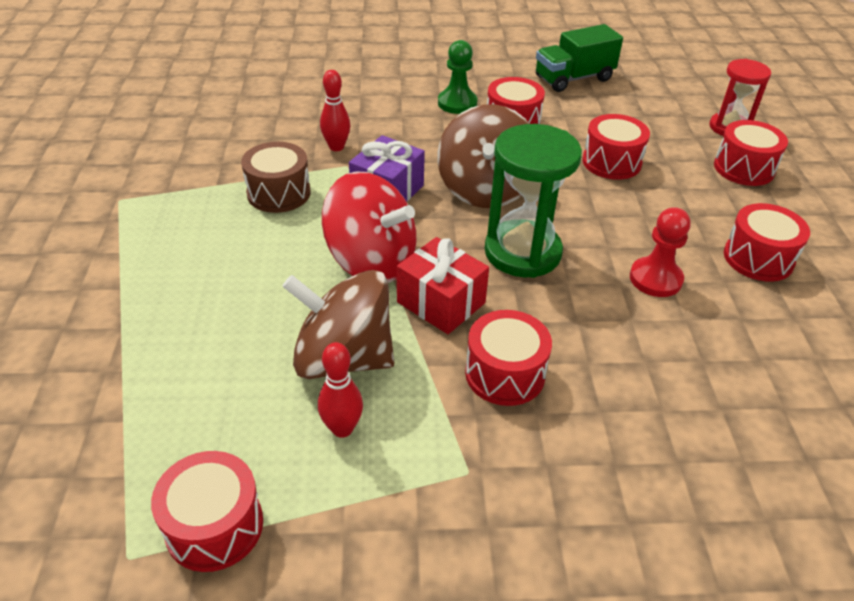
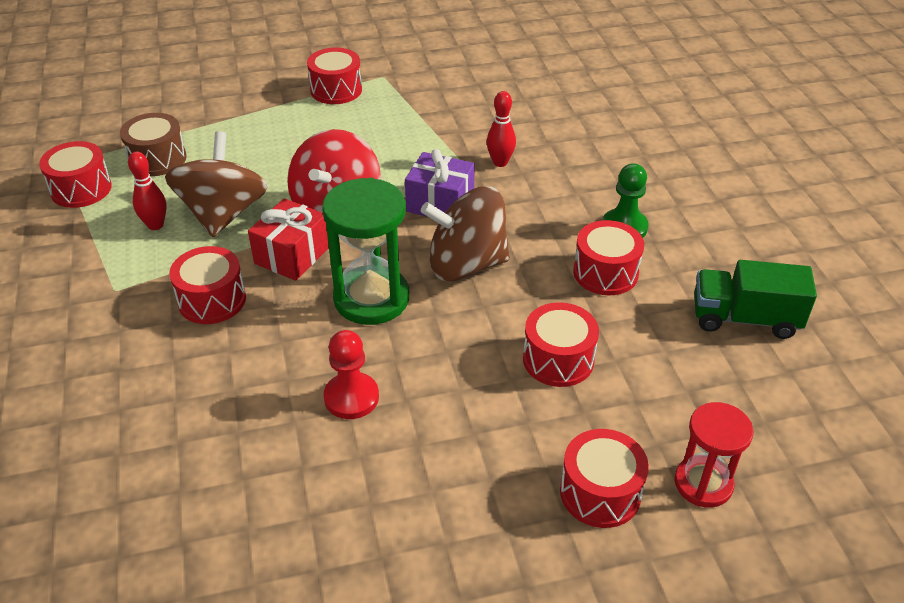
camera: 80 degrees right, 0 degrees up
brown drum [241,142,310,213] -> brown drum moved to [120,113,187,176]
green truck [536,24,623,92] -> green truck turned 45 degrees counterclockwise [694,260,817,339]
red drum [724,203,810,282] -> red drum moved to [307,48,362,104]

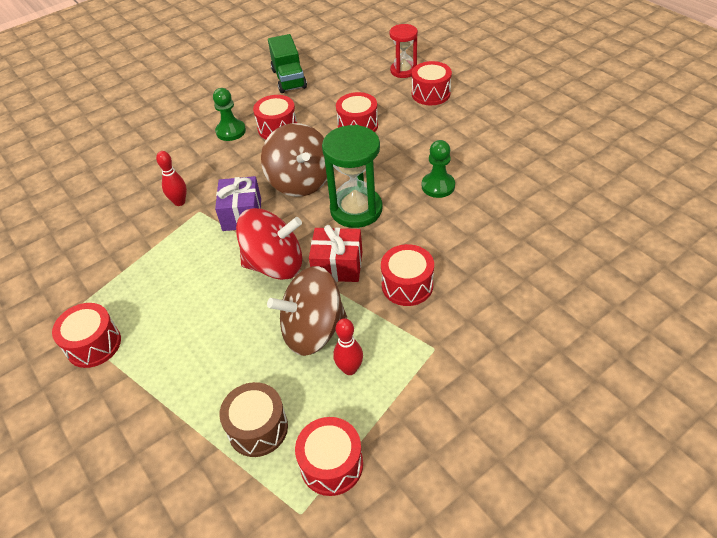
camera: 110 degrees left, 5 degrees up
red pawn [324,330,379,419] -> green pawn [422,140,455,198]

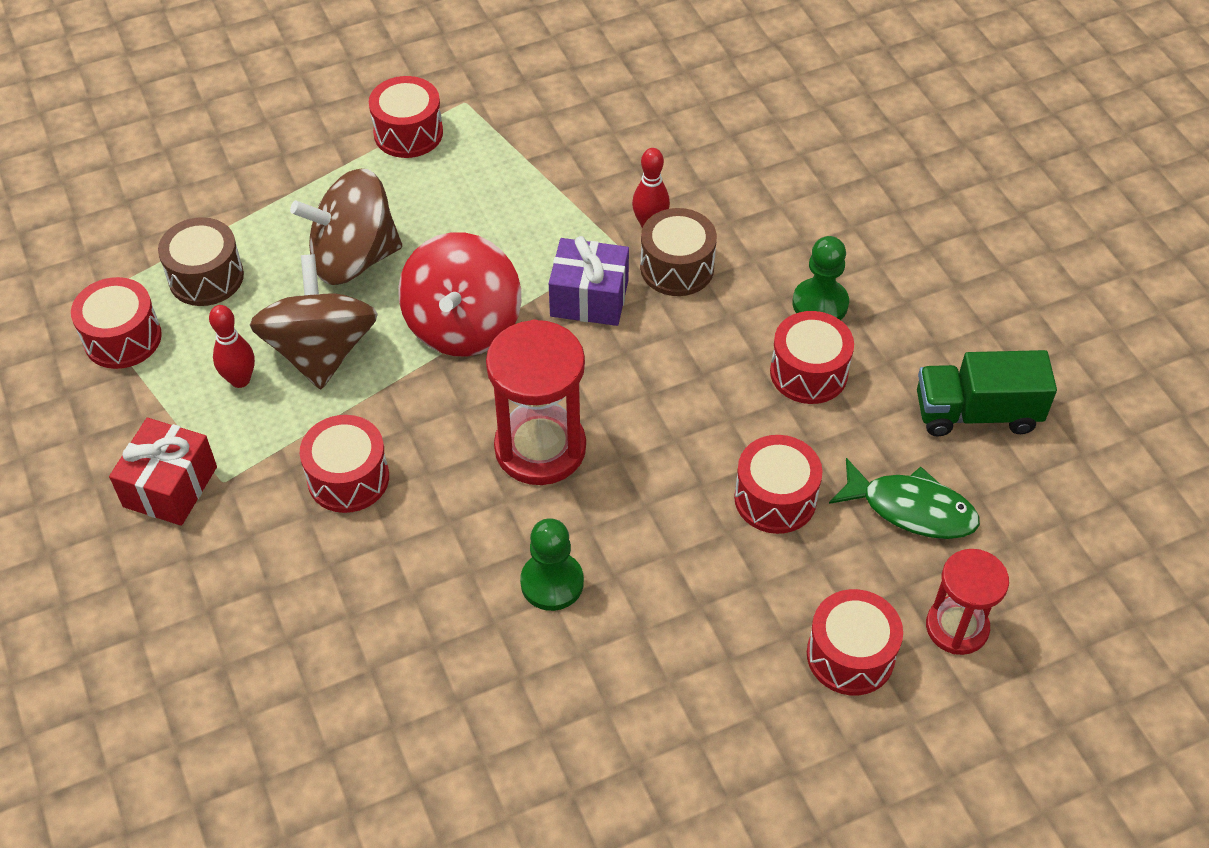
camera: 100 degrees right, 5 degrees up
brown spinning top [261,123,327,197] -> brown spinning top moved to [290,169,402,285]
red gift [309,225,362,282] -> red gift moved to [109,418,217,526]
green hourglass [322,125,383,228] -> red hourglass [486,320,586,485]
none -> brown drum [640,208,717,296]
none -> green fish [829,458,980,539]

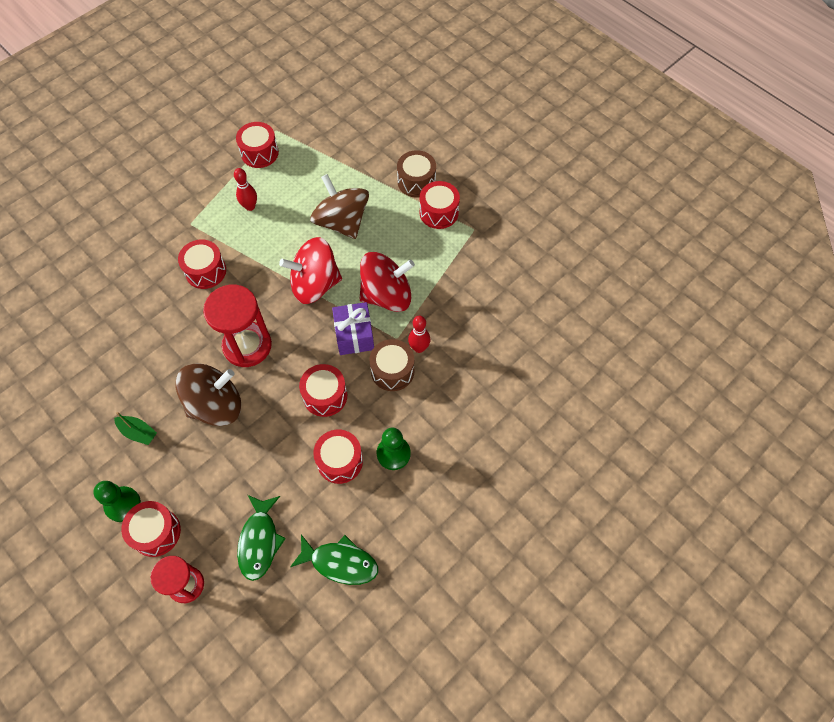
camera: 70 degrees right, 10 degrees up
red gift [109,418,217,526] -> none
brown drum [158,217,244,306] -> brown drum moved to [397,150,436,198]
brown spinning top [249,254,378,389] -> brown spinning top moved to [175,364,241,426]
green pawn [520,518,584,611] -> green pawn moved to [93,481,141,522]
red drum [734,435,823,534] -> red drum moved to [299,364,347,417]
green truck [917,350,1057,436] -> green fish [290,535,378,585]
none -> green boat [114,412,157,445]
none -> red spinning top [360,252,415,312]

